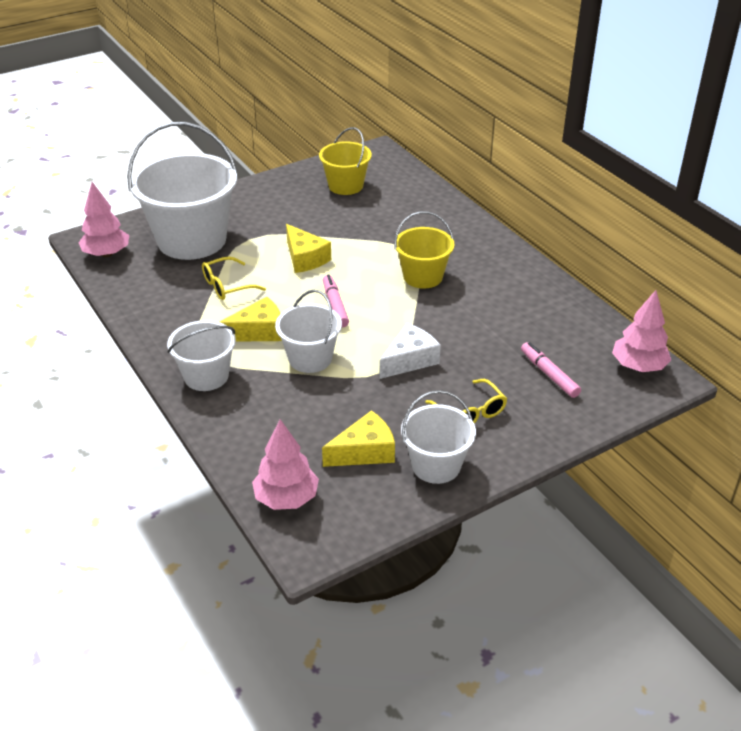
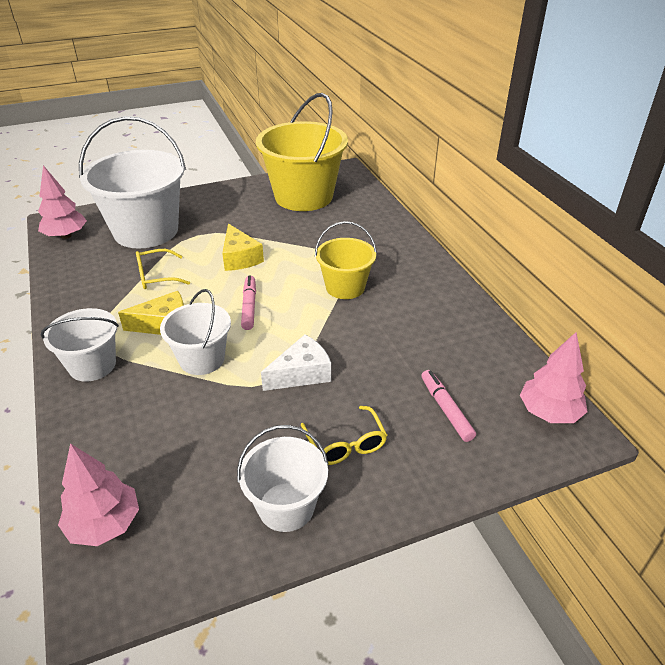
camera: 10 degrees right, 0 degrees up
yellow bucket [319,127,372,195] -> yellow bucket [256,93,348,211], size x1.83
yellow cheese [322,410,395,467] -> none

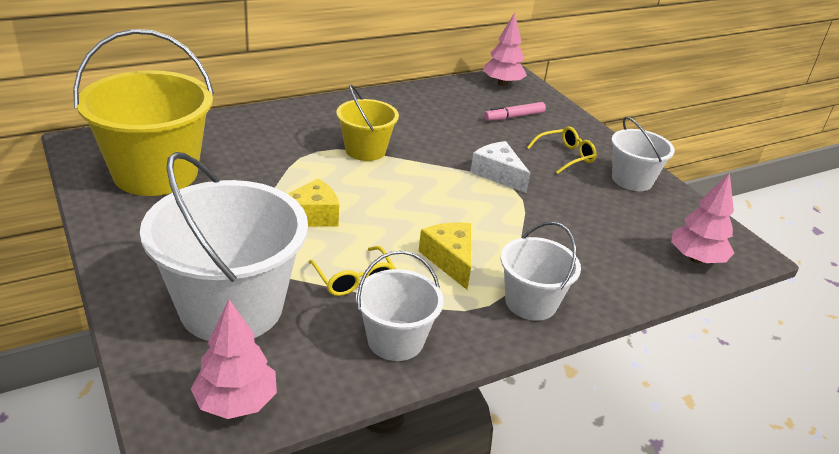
camera: 100 degrees left, 5 degrees down
white bucket [160,289,231,375] -> white bucket moved to [356,251,444,361]
pink marker [241,275,256,330] -> none

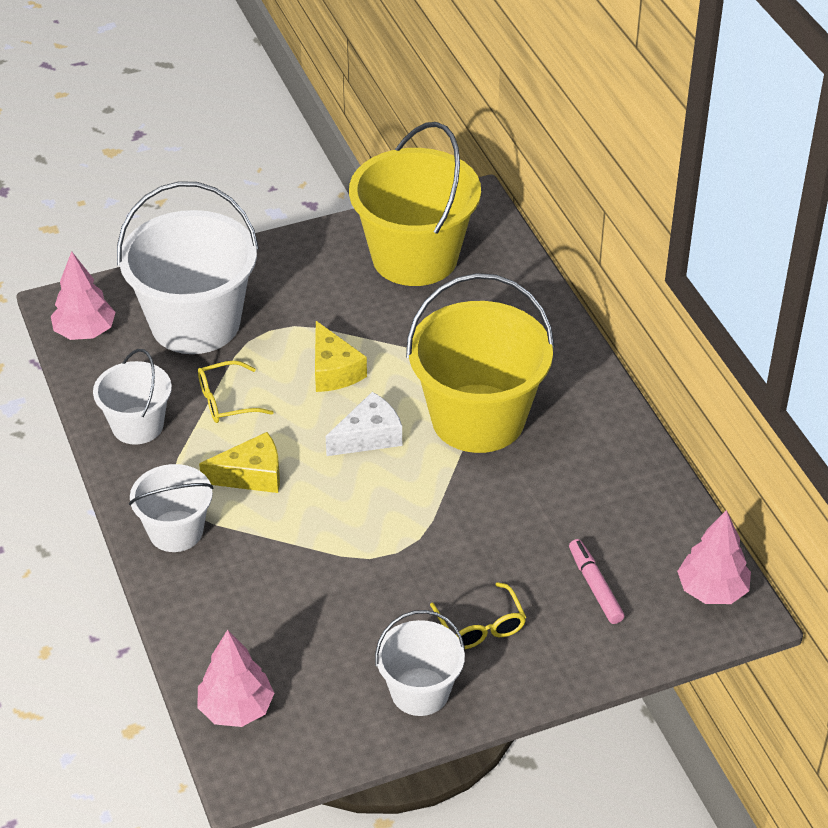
camera: 100 degrees right, 10 degrees up
yellow bucket [336,85,399,161] -> yellow bucket [406,273,555,453], size x1.83
white cheese [470,141,530,193] -> white cheese moved to [326,392,402,456]

